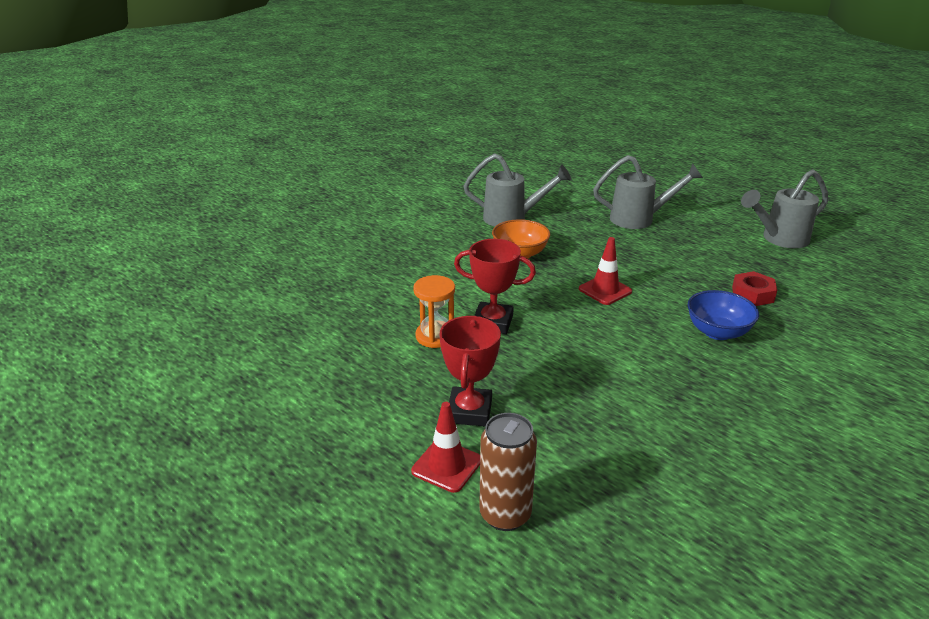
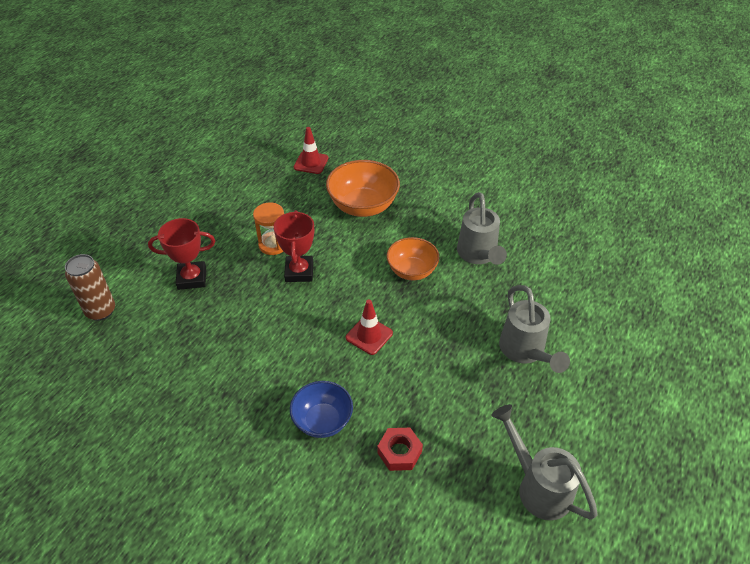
camera: 75 degrees right, 15 degrees up
red traffic cone [411,402,480,493] -> red traffic cone moved to [294,127,329,174]
none -> orange bowl [326,160,400,217]

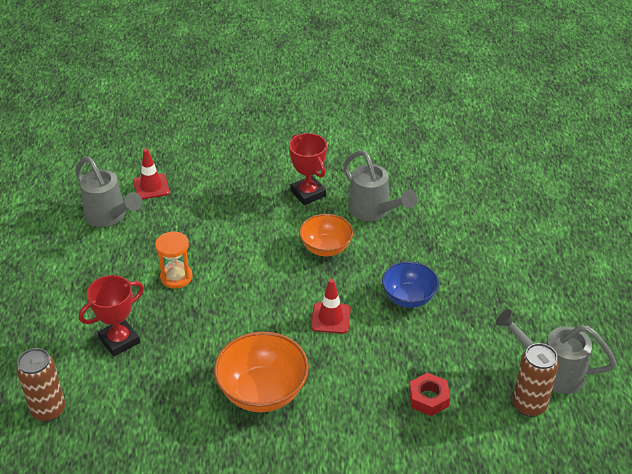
camera: 30 degrees left, 5 degrees down
red trophy [274,210,314,282] -> red trophy moved to [289,133,327,205]
blue bowl [290,381,353,438] -> blue bowl moved to [382,261,439,308]
orange bowl [326,160,400,217] -> orange bowl moved to [214,332,309,412]
grey watering can [499,285,570,373] -> grey watering can moved to [75,157,142,227]
none -> brown can [512,343,559,417]

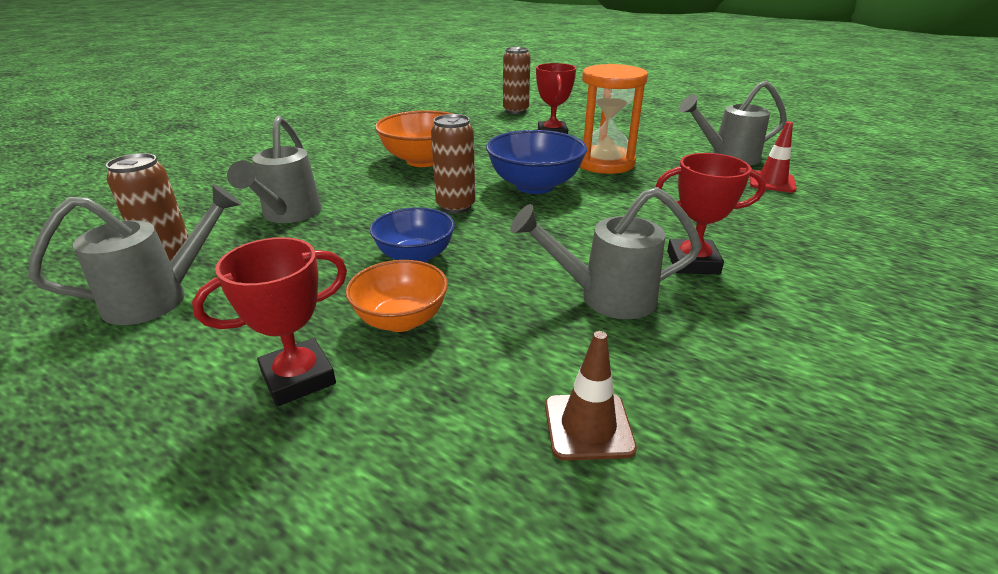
camera: 125 degrees right, 10 degrees down
orange hourglass [155,231,193,289] -> orange hourglass [580,64,648,174], size x1.71
orange bowl [299,214,353,257] -> orange bowl moved to [346,260,448,332]
red traffic cone [311,279,351,334] -> brown can [431,114,475,214]
red nut [409,372,450,416] -> grey watering can [227,116,322,223]
none -> red trophy [192,237,347,406]
none -> blue bowl [486,130,587,194]
none -> brown traffic cone [545,331,637,461]

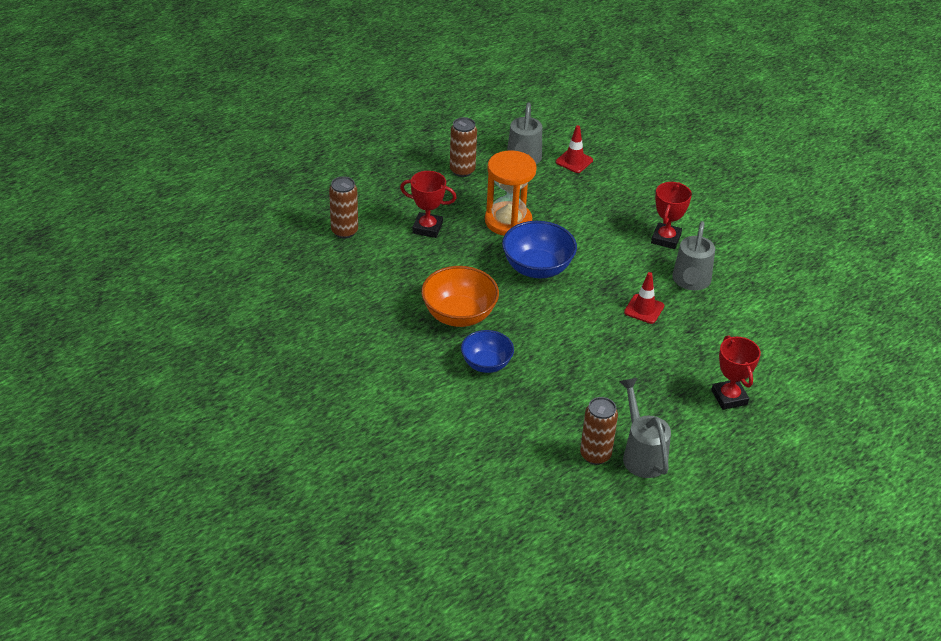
camera: 75 degrees left, 10 degrees up
grey watering can [227,116,322,223] -> none
orange bowl [346,260,448,332] -> none
blue bowl [370,207,455,263] -> blue bowl moved to [461,330,514,373]
brown can [431,114,475,214] -> brown can moved to [450,117,477,177]
brown traffic cone [545,331,637,461] -> none
none -> red traffic cone [624,272,664,324]

